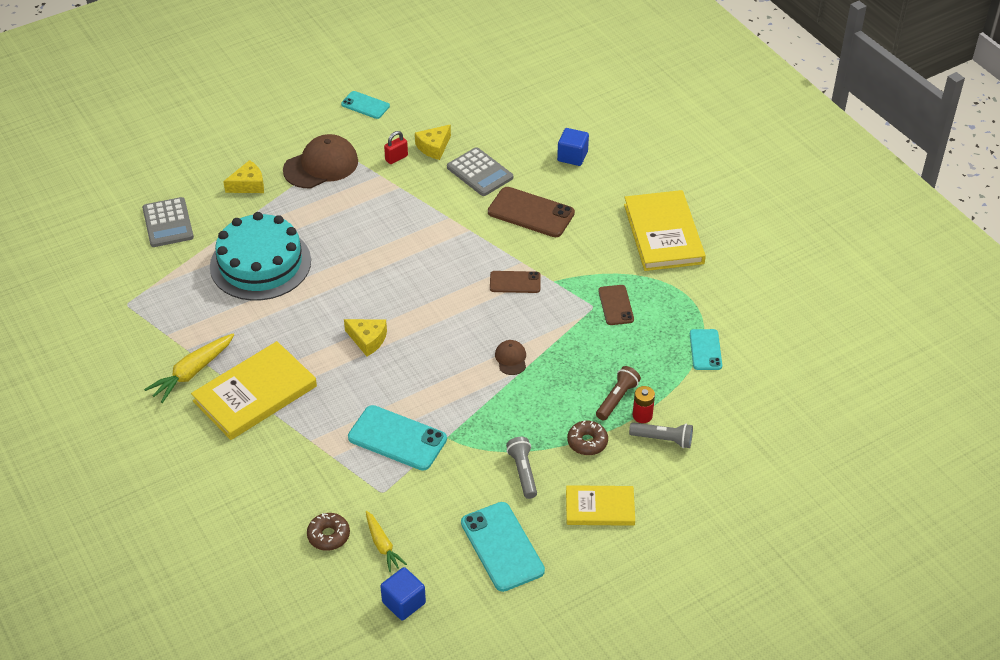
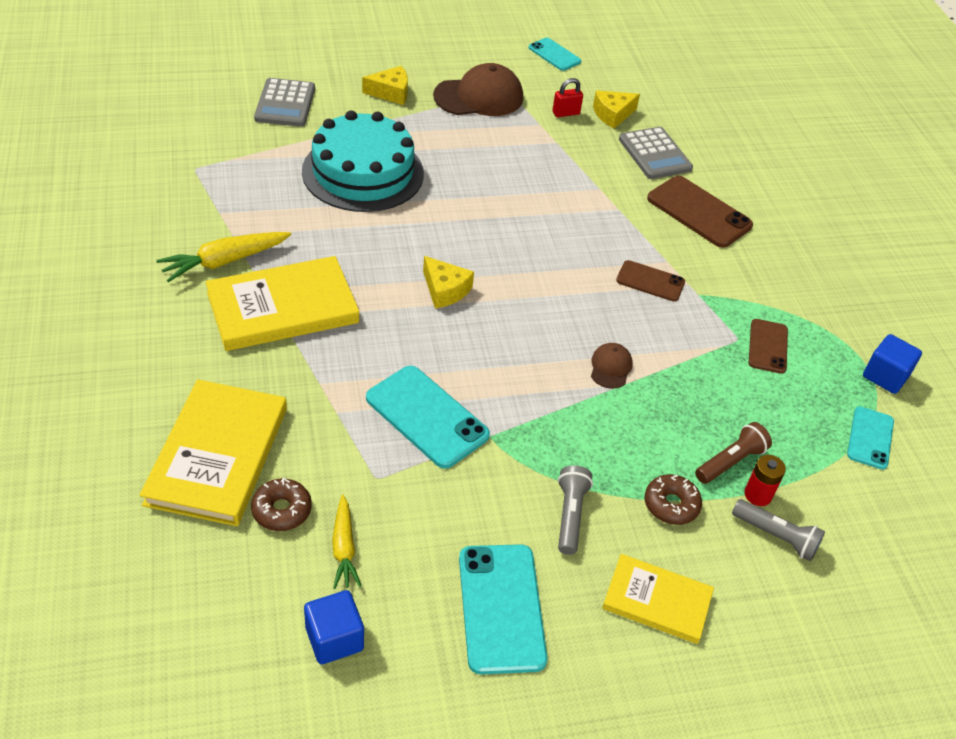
camera: 15 degrees right, 0 degrees up
blue cube [557,128,589,166] -> blue cube moved to [863,334,922,394]
yellow book [624,190,706,271] -> yellow book moved to [140,379,287,526]

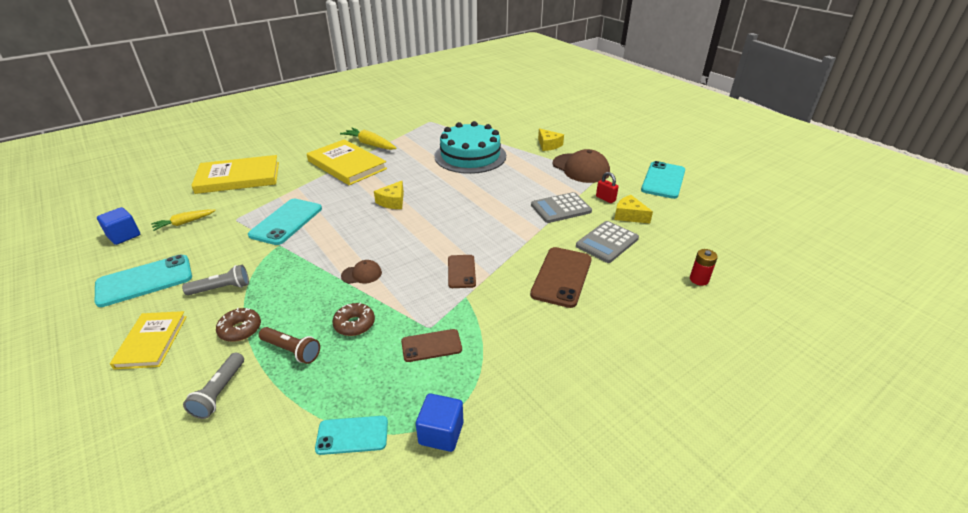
camera: 70 degrees right, 10 degrees down
brown donut [251,478,312,531] -> brown donut moved to [332,303,375,336]
grey calculator [254,78,315,127] -> grey calculator moved to [531,192,592,223]
turquoise phone [529,38,581,71] -> turquoise phone [641,161,685,199], size x1.66
red battery [744,455,786,506] -> red battery moved to [690,249,718,286]

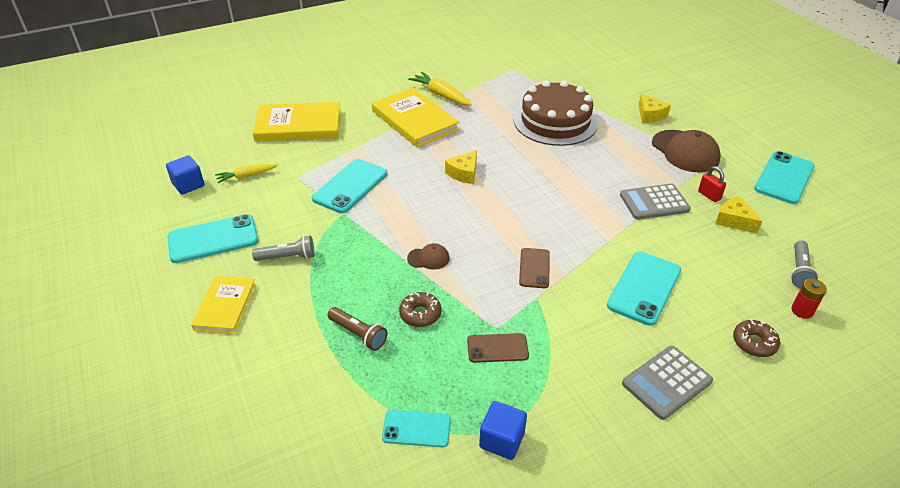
camera: 10 degrees right, 5 degrees up
grey flashlight [183,352,244,419] -> grey flashlight moved to [791,240,818,289]
brown donut [216,308,261,342] -> brown donut moved to [733,319,780,357]
turquoise cake [435,121,506,174] -> brown cake [514,80,598,146]
brown phone [530,247,592,308] -> turquoise phone [607,252,681,326]
grey calculator [576,221,639,263] -> grey calculator moved to [622,346,713,420]

